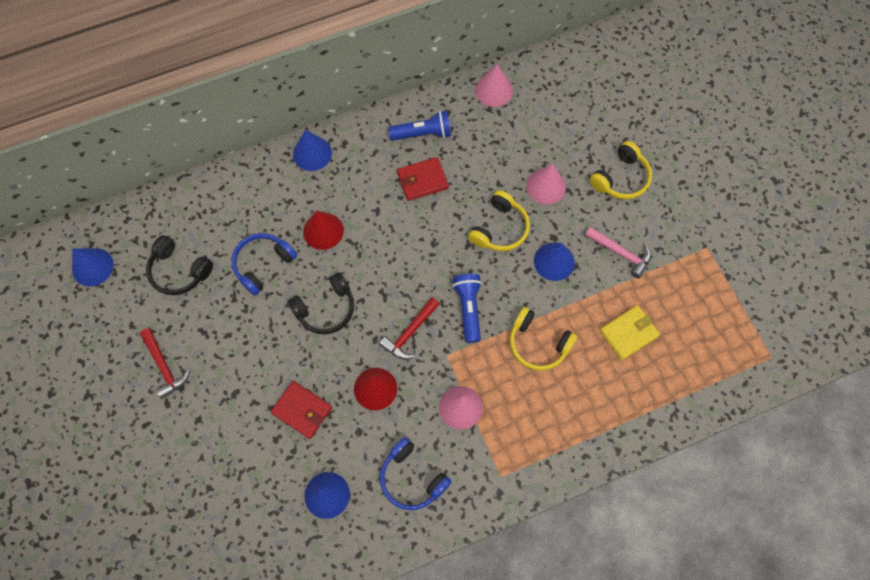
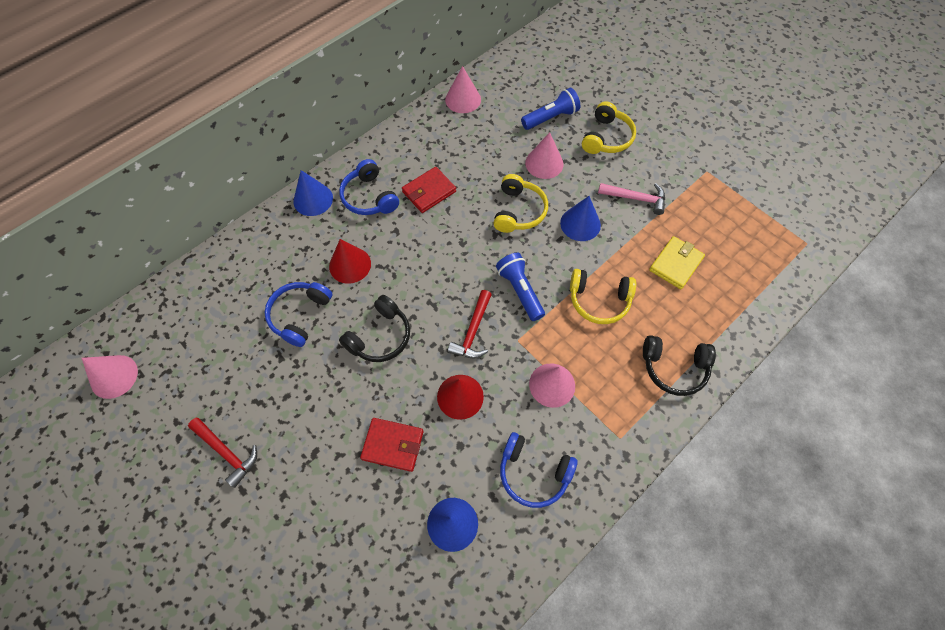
camera: 20 degrees left, 5 degrees down
blue cone [72,248,114,286] -> pink cone [82,355,138,399]
black headphones [146,235,213,295] -> black headphones moved to [643,335,716,396]
blue flashlight [388,111,451,141] -> blue flashlight moved to [521,88,580,130]
none -> blue headphones [339,159,399,215]

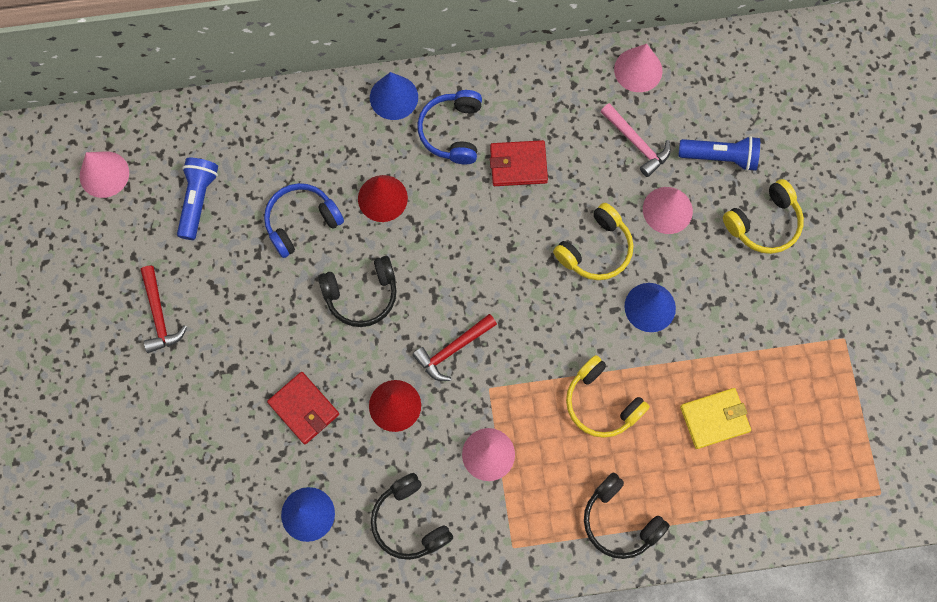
camera: 35 degrees right, 10 degrees up
blue flashlight [496,253,545,321] -> blue flashlight moved to [177,158,218,240]
blue headphones [500,432,578,508] -> black headphones [371,473,453,560]
pink hammer [598,183,665,215] -> pink hammer moved to [601,103,671,177]

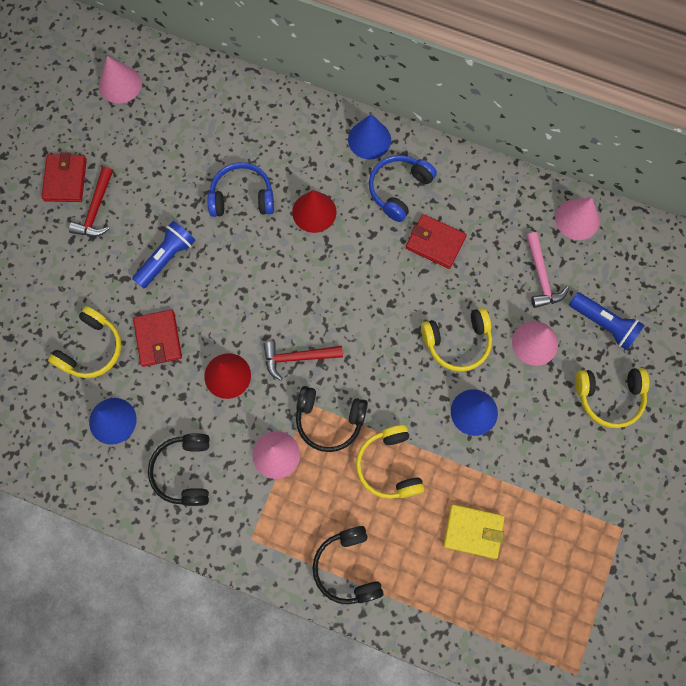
camera: 30 degrees right, 0 degrees up
blue flashlight [177,158,218,240] -> blue flashlight moved to [132,221,196,289]
black headphones [318,256,397,327] -> black headphones moved to [296,386,368,452]
none -> red wallet [42,152,87,202]
none -> yellow headphones [48,306,121,378]

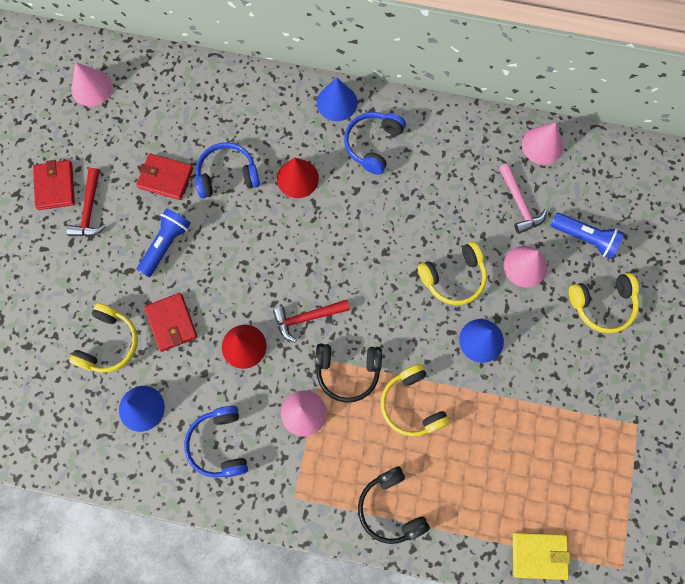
camera: 10 degrees left, 0 degrees up
black headphones [148,433,210,506] -> blue headphones [184,406,248,478]
red wallet [406,214,467,269] -> red wallet moved to [136,153,193,200]
yellow wallet [443,504,505,559] -> yellow wallet moved to [513,532,570,580]

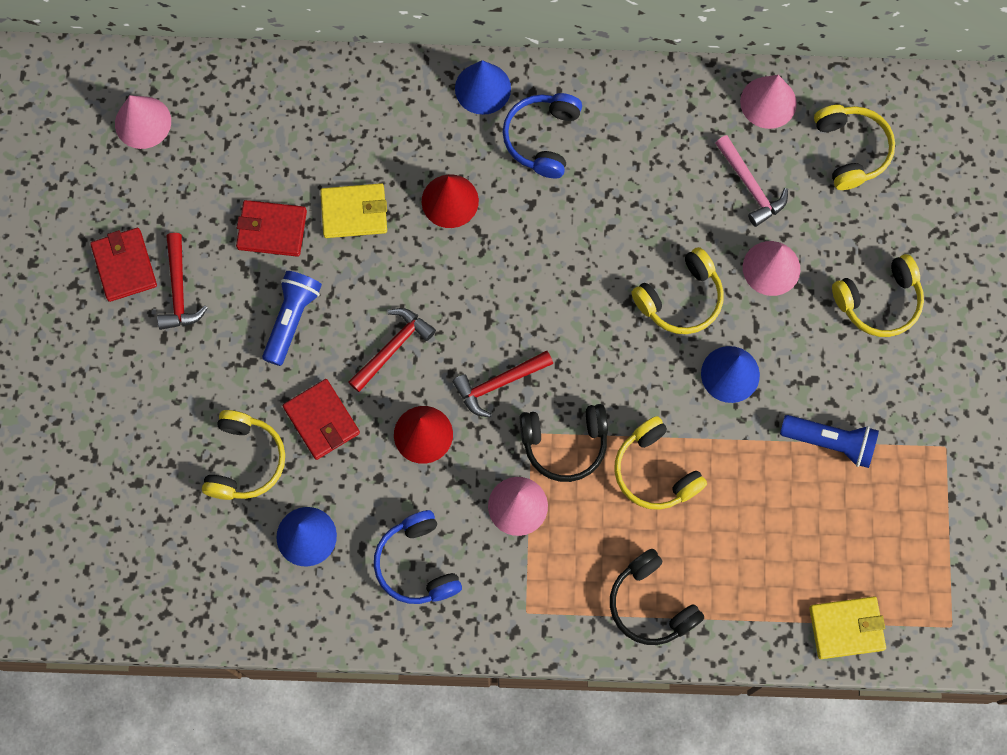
camera: 10 degrees left, 0 degrees up
blue headphones [195,142,260,198] -> yellow wallet [320,183,387,238]
blue flashlight [550,213,624,259] -> blue flashlight moved to [780,415,879,468]
none -> red hammer [348,308,436,392]
none -> yellow headphones [814,105,895,190]

